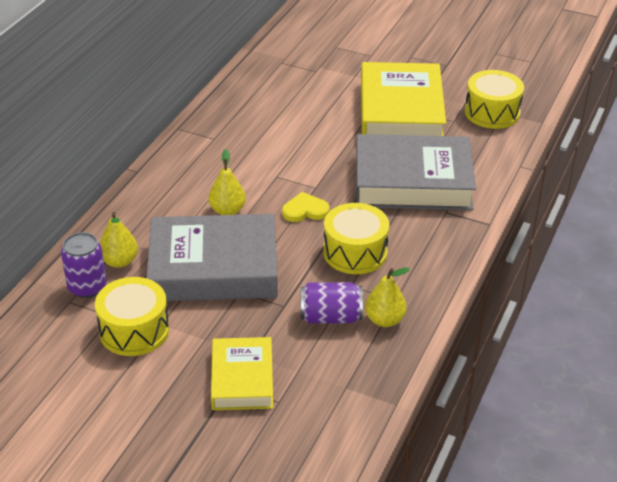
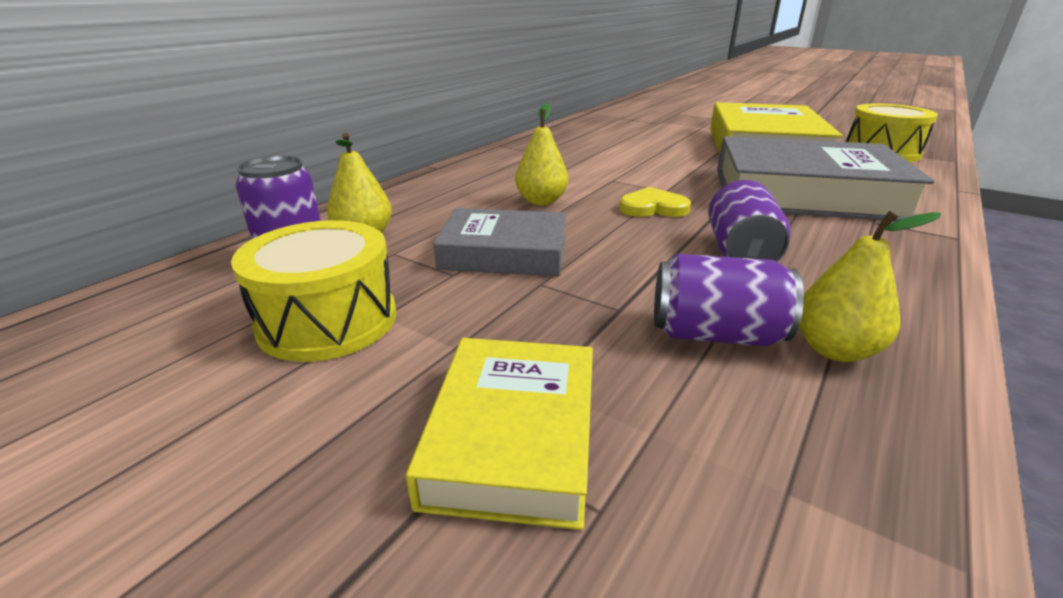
camera: 10 degrees right, 10 degrees down
grey book [146,214,278,301] -> grey book [433,208,566,276], size x0.57
yellow drum [323,203,389,274] -> purple can [708,180,791,262]

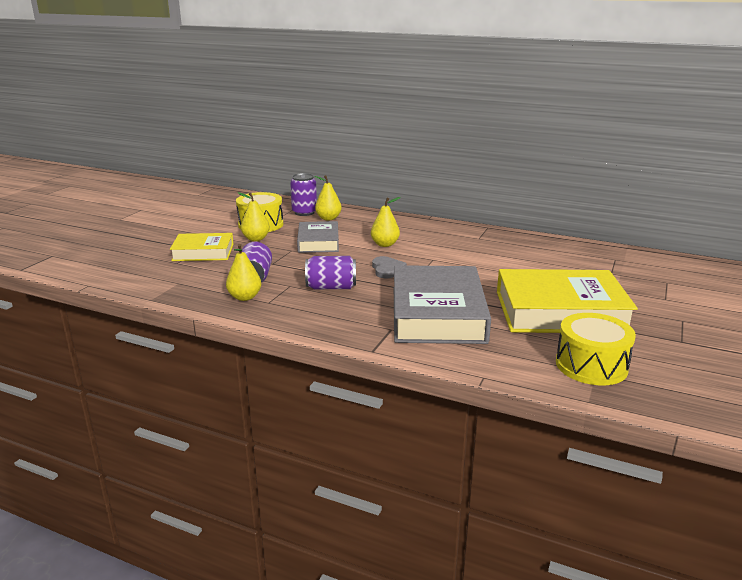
camera: 80 degrees right, 5 degrees down
yellow heart [619,187,691,217] -> grey heart [372,256,407,278]
none -> yellow pear [238,192,270,241]

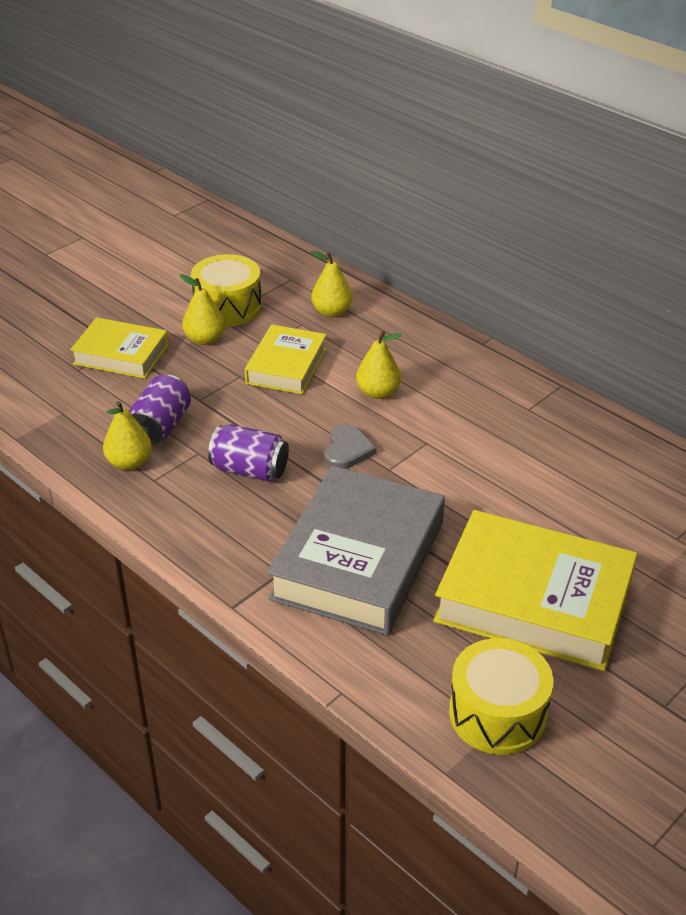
camera: 20 degrees right, 15 degrees up
purple can [290,173,317,216] -> none
grey book [297,221,339,253] -> yellow book [245,324,327,394]

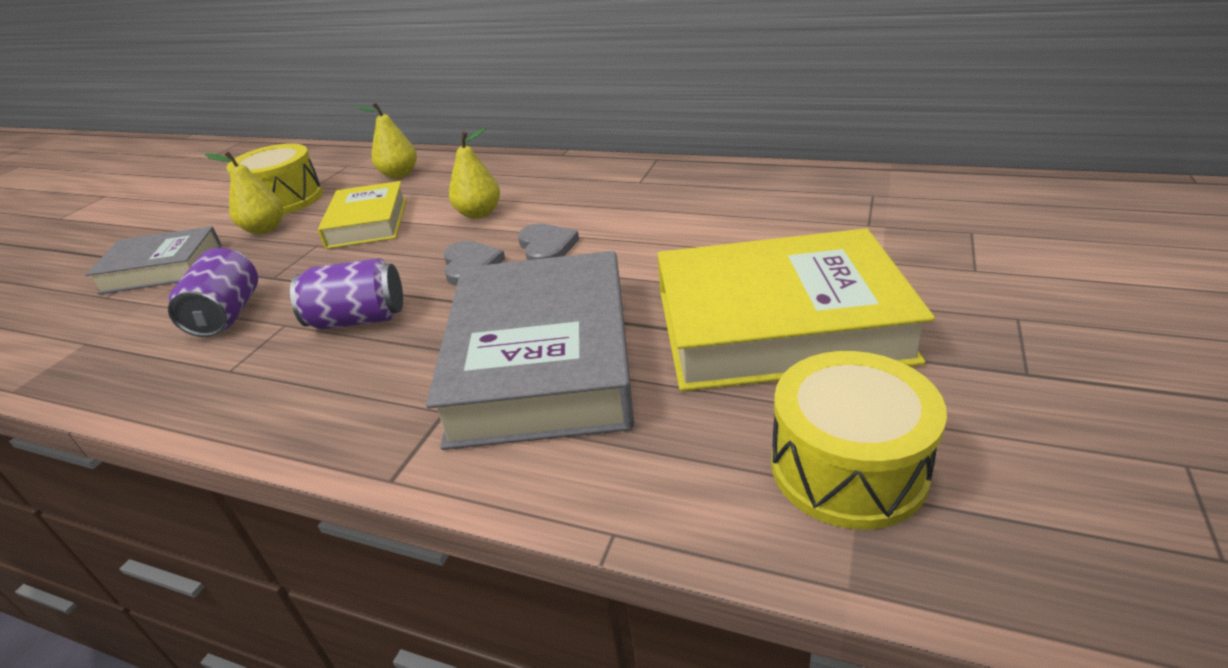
camera: 20 degrees left, 5 degrees down
yellow book [70,317,169,379] -> grey book [85,226,222,294]
yellow pear [103,401,152,470] -> none
none -> grey heart [518,223,579,260]

